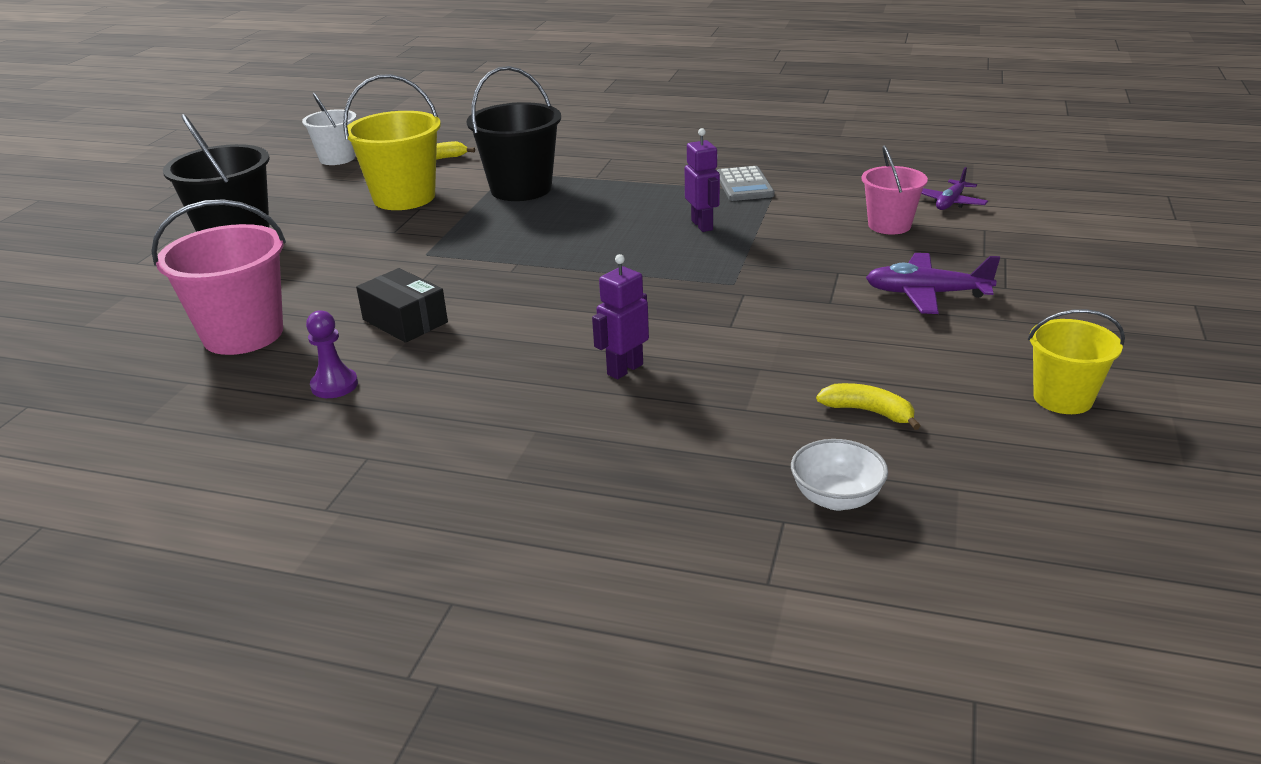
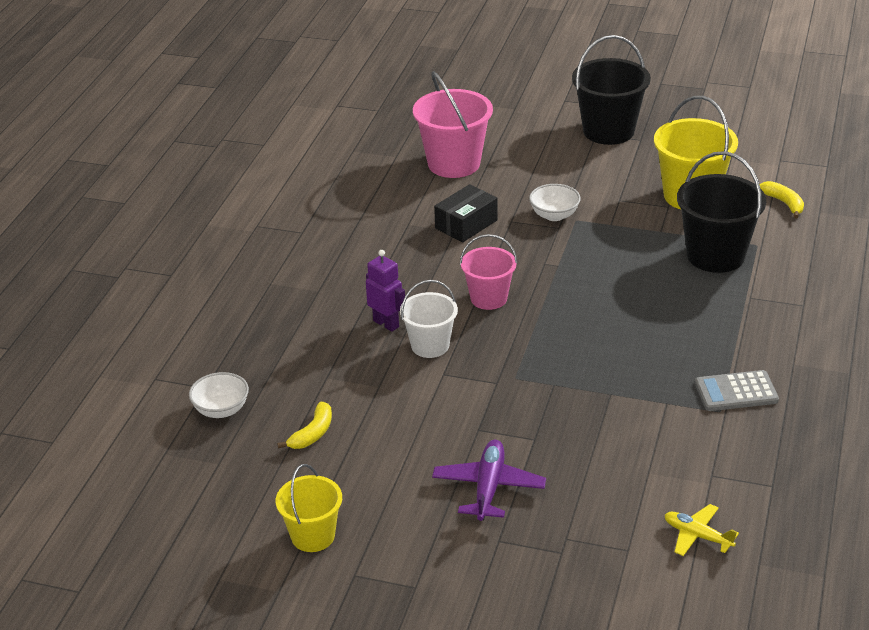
camera: 90 degrees right, 5 degrees up
white bucket [302,93,357,165] -> white bucket moved to [400,280,458,358]
purple pawn [306,310,358,398] -> none
purple robot [685,128,720,232] -> none
pink bucket [861,145,928,234] -> pink bucket moved to [460,234,518,310]
purple plane [921,167,988,210] -> yellow plane [665,504,739,556]
none -> white bowl [529,184,581,221]

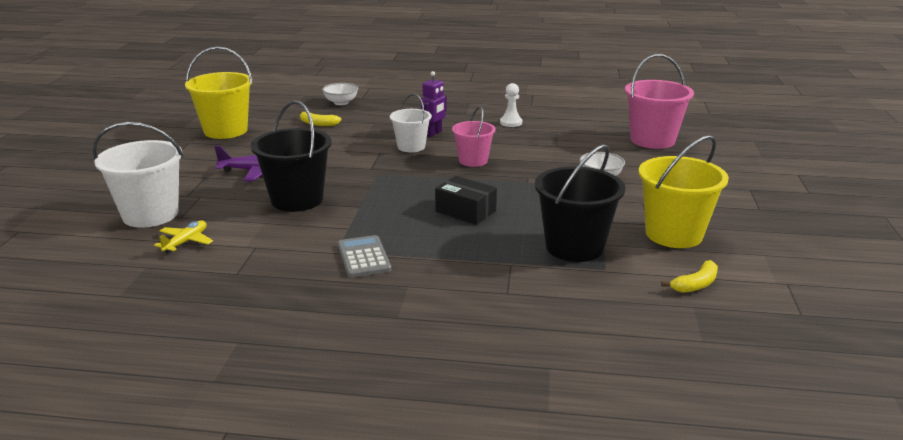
camera: 80 degrees right, 10 degrees down
yellow bucket [276,464,342,552] -> yellow bucket [185,47,253,139], size x1.61
black box [434,184,498,242] -> black box moved to [435,176,497,225]
black bucket [572,35,651,145] -> black bucket moved to [251,100,332,212]
none -> white bucket [93,122,183,228]
none -> white pawn [500,83,522,127]

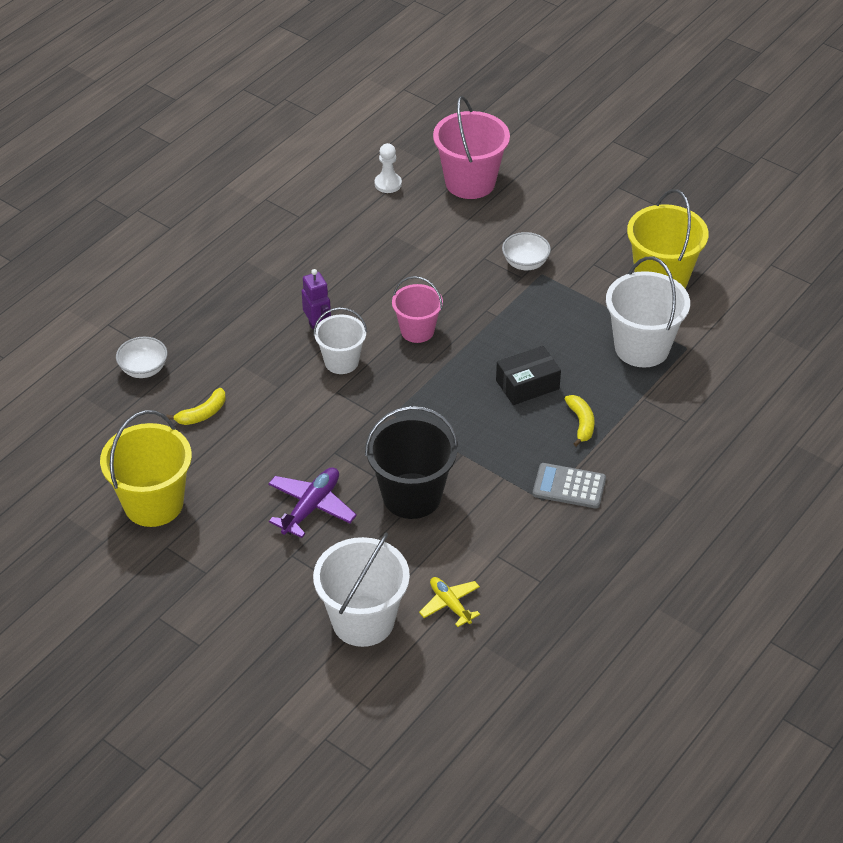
camera: 60 degrees left, 20 degrees up
white pawn [500,83,522,127] -> white pawn moved to [375,143,402,193]
black bucket [535,144,625,262] -> white bucket [606,257,690,368]
yellow banana [661,260,718,293] -> yellow banana moved to [565,395,594,447]

